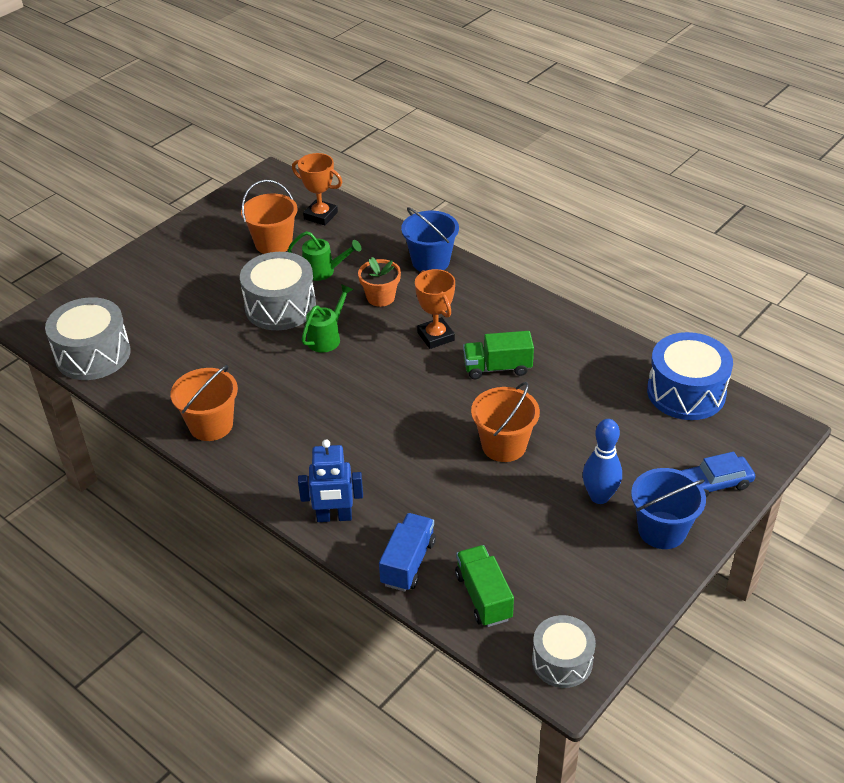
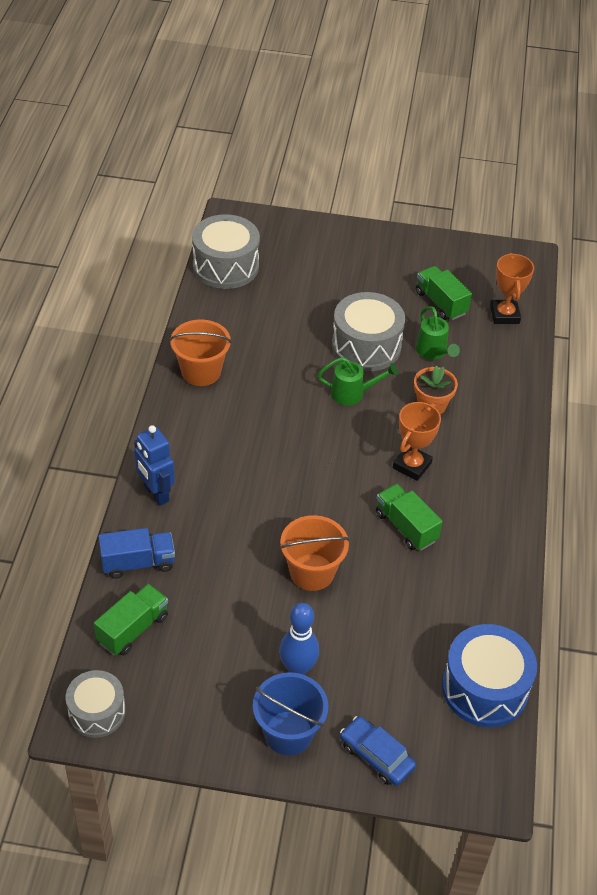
camera: 55 degrees right, 5 degrees up
orange bucket [241,180,298,254] -> green truck [416,266,472,320]
blue bucket [401,207,459,272] -> none

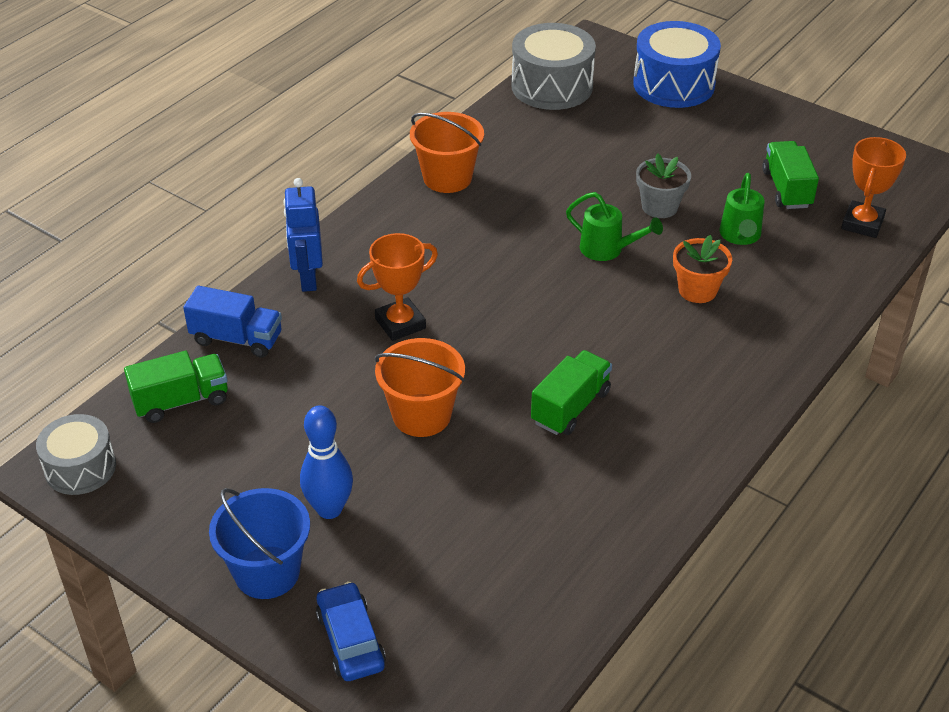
camera: 30 degrees right, 5 degrees down
grey drum [332,292,405,371] -> grey flower pot [636,153,691,218]
green truck [376,484,443,551] -> green truck turned 45 degrees clockwise [531,350,612,435]
orange trophy [393,402,441,481] -> orange trophy moved to [357,233,438,341]
blue drum [442,624,537,727] -> blue drum moved to [633,21,721,108]

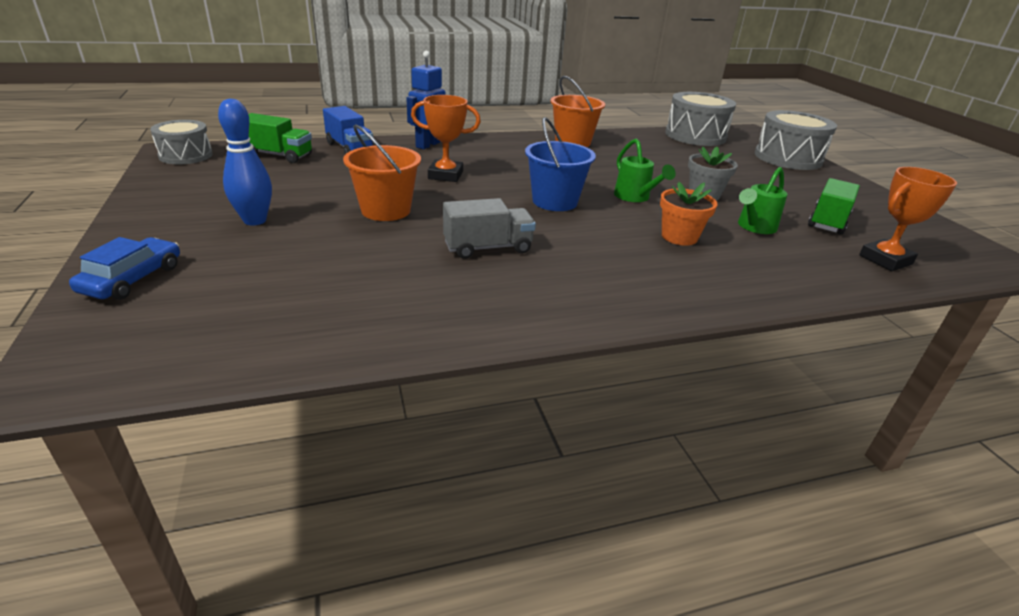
camera: 35 degrees right, 10 degrees down
blue bucket [209,488,310,599] -> blue bucket moved to [525,117,596,211]
green truck [531,350,612,435] -> grey truck [443,198,536,259]
blue drum [633,21,721,108] -> grey drum [755,110,837,170]

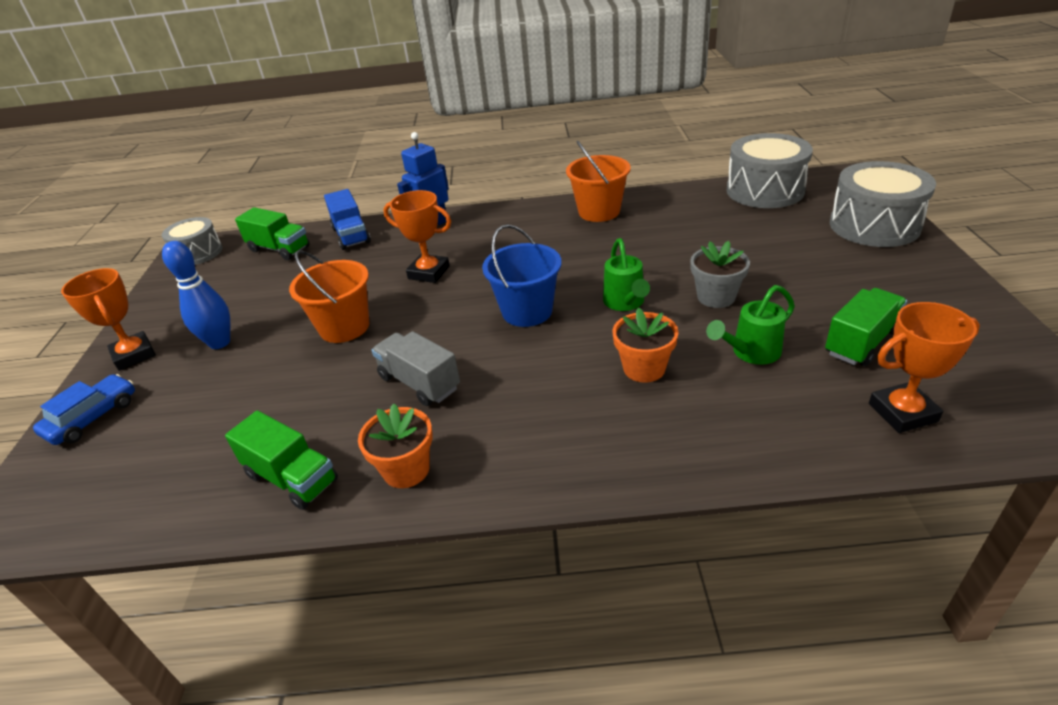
camera: 20 degrees right, 5 degrees up
grey truck [443,198,536,259] -> grey truck turned 135 degrees counterclockwise [372,331,460,406]
none -> orange trophy [61,268,156,371]
none -> green truck [225,410,338,510]
none -> orange flower pot [358,404,433,488]

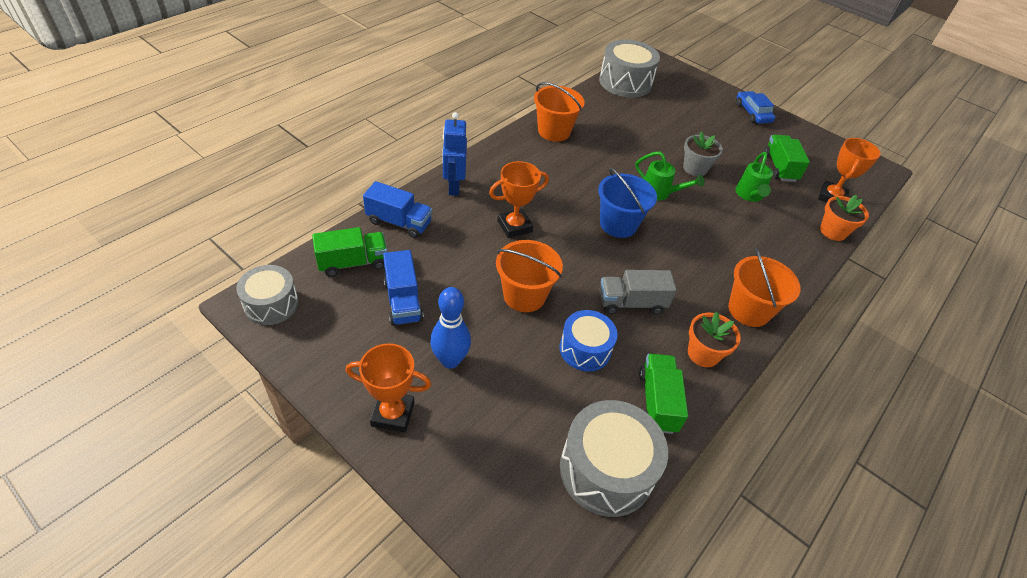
camera: 55 degrees left, 10 degrees up
blue car [33,374,135,445] -> blue car moved to [736,91,775,124]
green truck [225,410,338,510] -> green truck turned 75 degrees counterclockwise [639,354,688,434]
orange flower pot [612,307,679,383] -> orange flower pot moved to [820,195,869,241]
grey drum [830,161,936,247] -> grey drum moved to [560,400,668,517]
none -> blue truck [383,250,424,326]
none -> blue drum [560,310,618,372]
none -> orange bucket [728,247,800,327]

